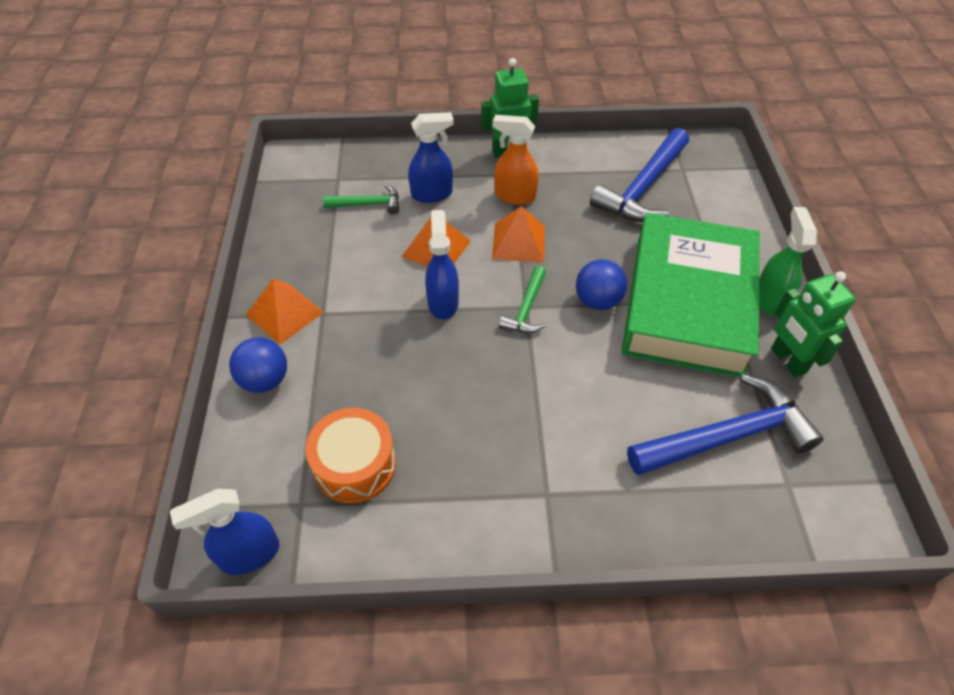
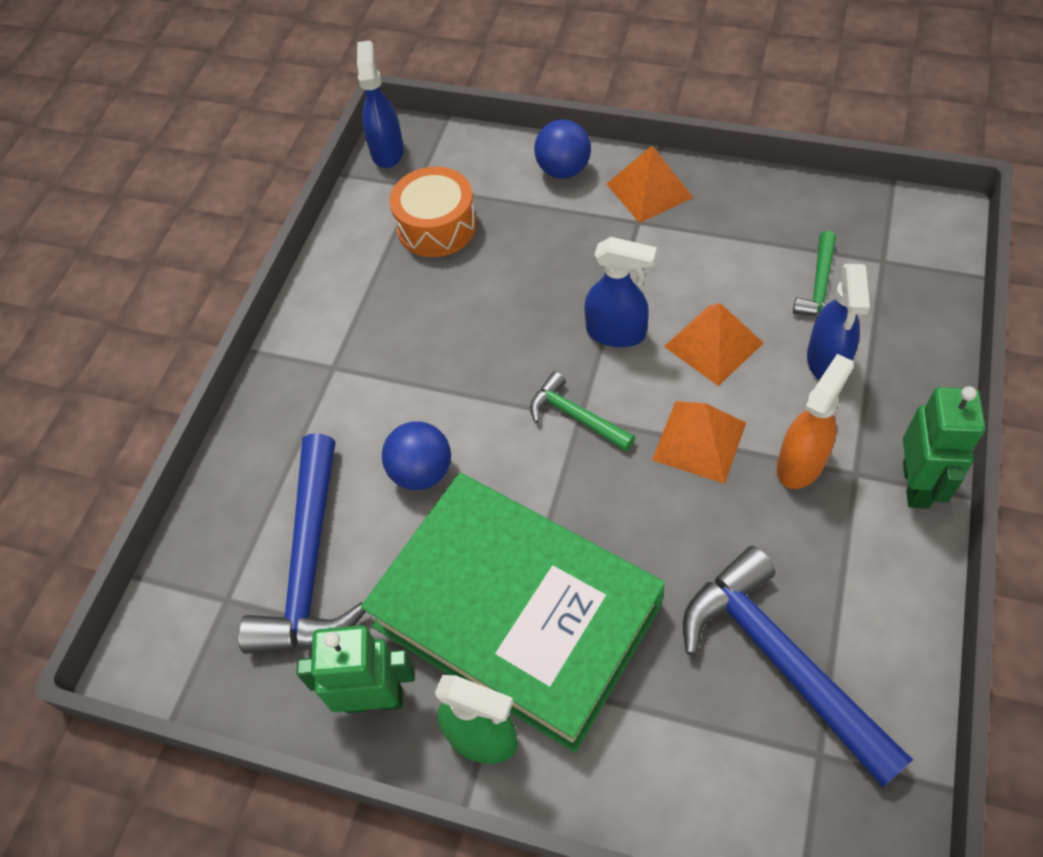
camera: 115 degrees right, 5 degrees up
blue ball [576,259,627,310] -> blue ball moved to [382,421,451,490]

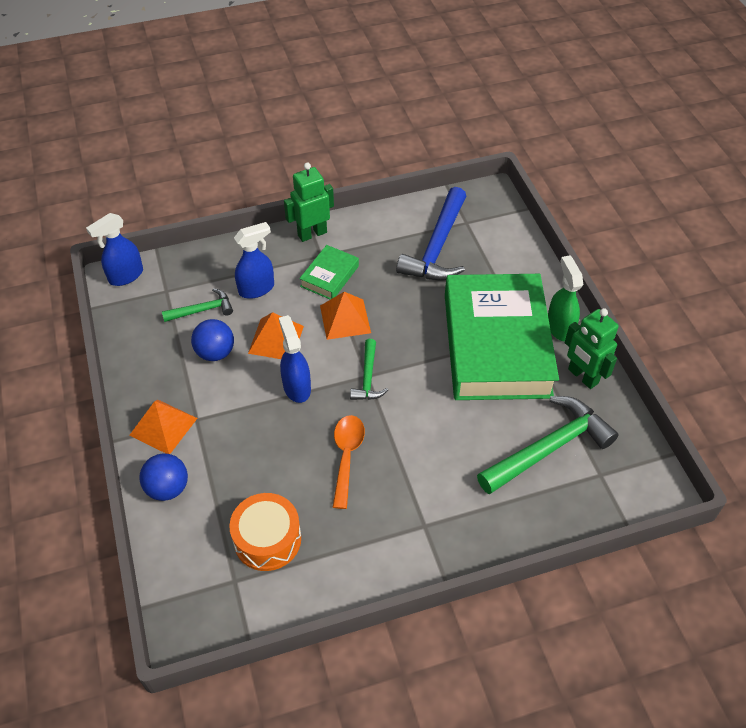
camera: 130 degrees left, 5 degrees down
blue hammer [238,434,366,654] -> green hammer [477,396,618,494]
blue spray bottle [357,41,404,168] -> blue spray bottle moved to [86,213,143,286]
blue ball [382,421,451,490] -> blue ball moved to [191,319,234,361]
orange spray bottle [777,354,854,489] -> green book [299,245,359,300]
none -> orange spoon [333,415,365,509]

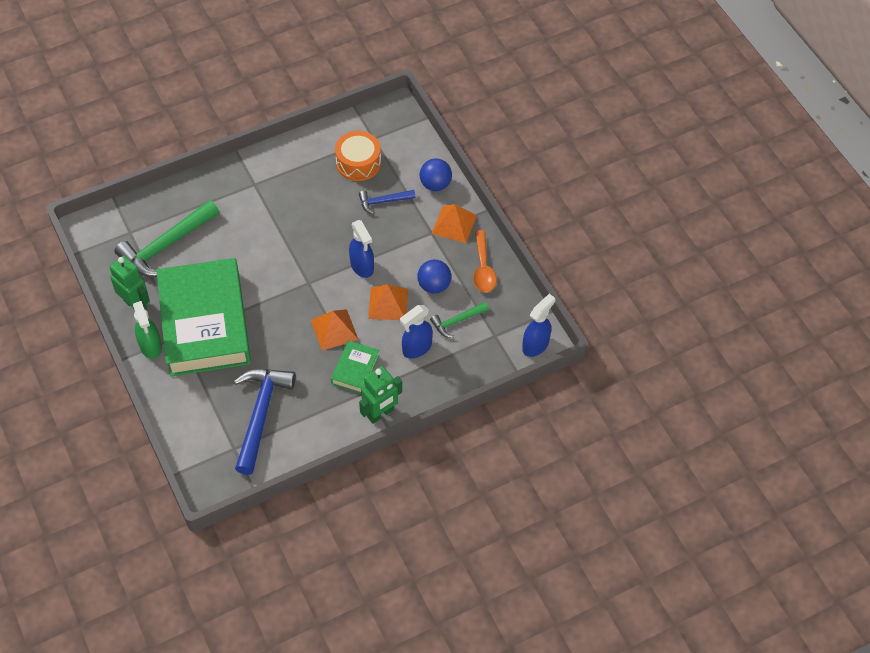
camera: 170 degrees right, 5 degrees up
orange spoon [333,415,365,509] -> orange spoon moved to [473,230,497,292]
green hammer [350,339,388,400] -> none
none -> blue hammer [359,190,416,215]

